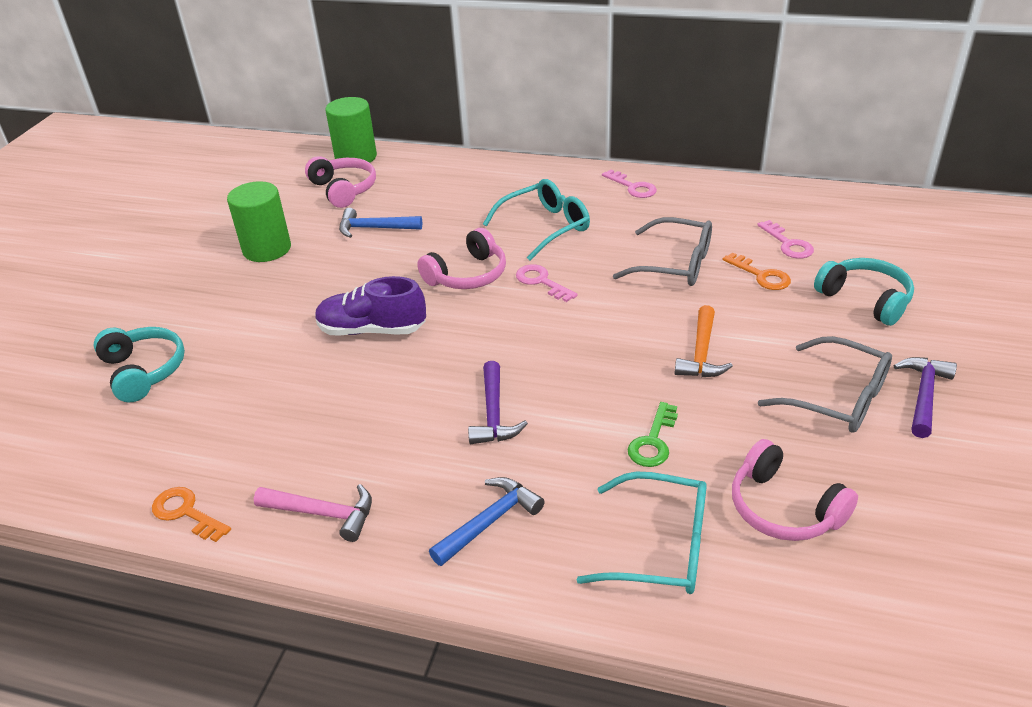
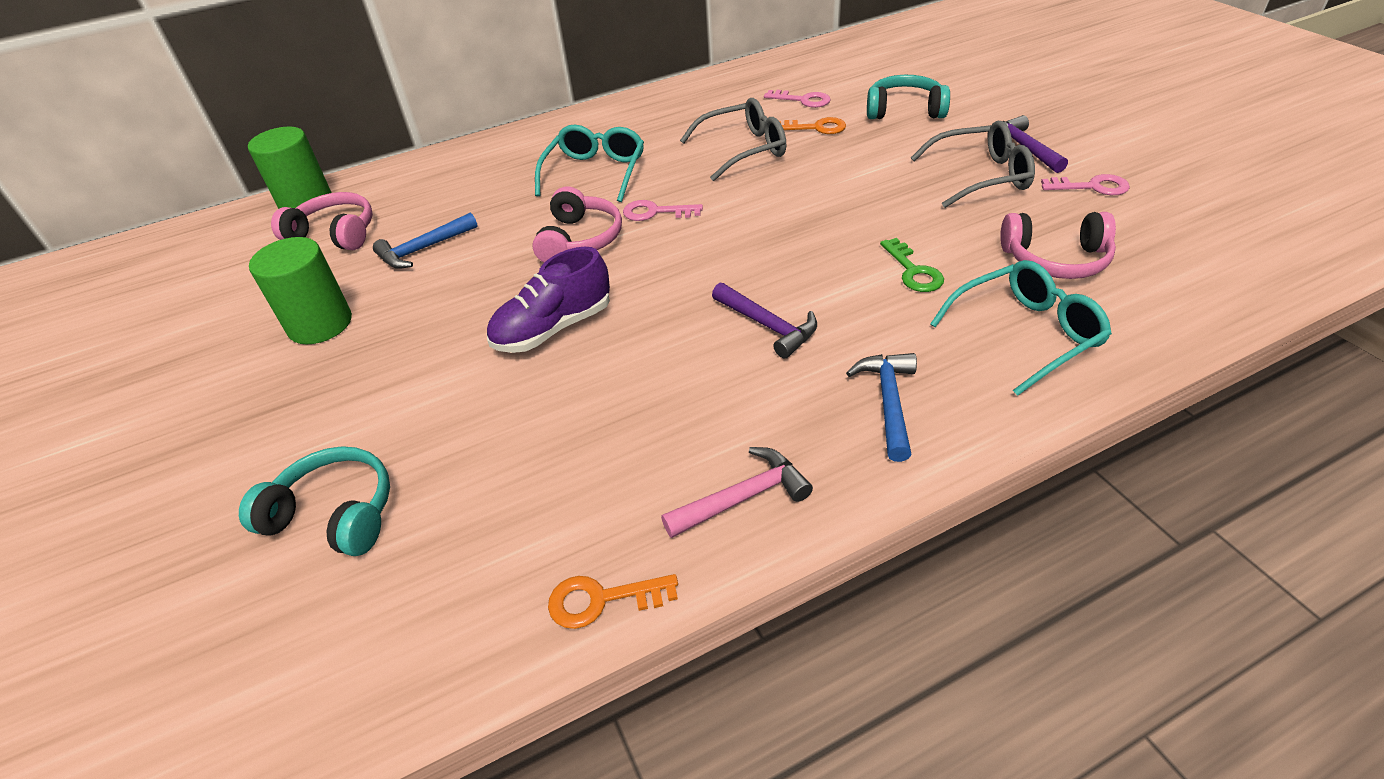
camera: 40 degrees left, 5 degrees up
pink key [602,170,657,198] -> pink key moved to [1041,174,1130,195]
orange hammer [675,305,733,377] -> none

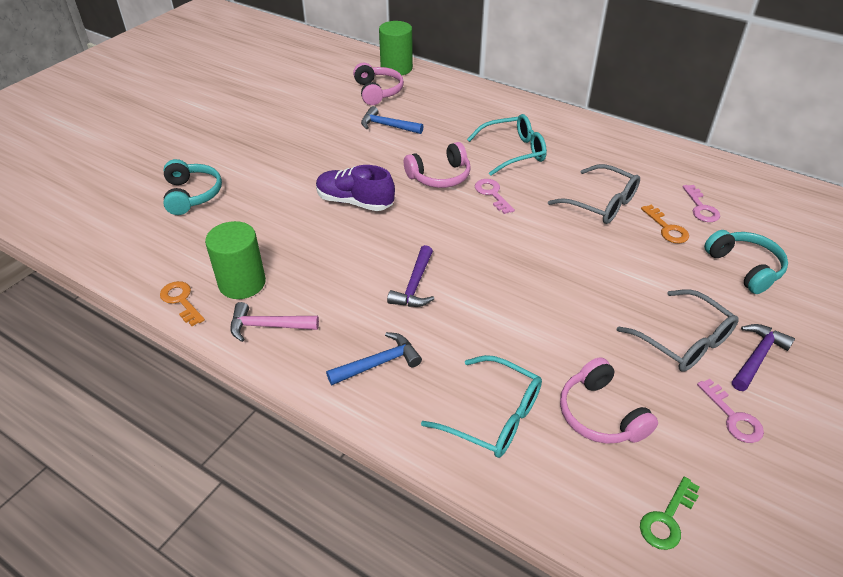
camera: 55 degrees right, 0 degrees up
green cylinder [249,237,352,344] -> green cylinder moved to [205,221,266,299]
pink hammer [661,447,813,538] -> pink hammer turned 150 degrees clockwise [231,302,319,342]
green key [880,238,944,292] -> green key moved to [640,477,700,550]

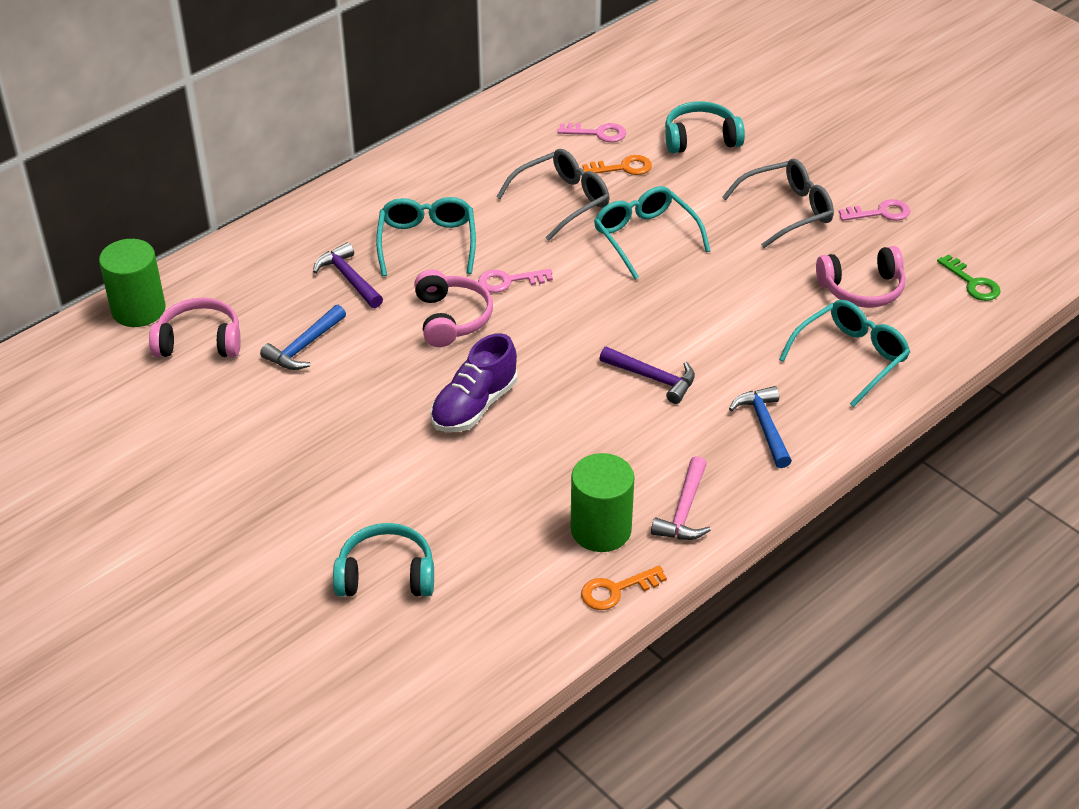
camera: 75 degrees left, 0 degrees up
purple hammer [732,324,795,391] -> purple hammer moved to [313,242,383,308]
none -> turquoise glasses [594,186,710,279]

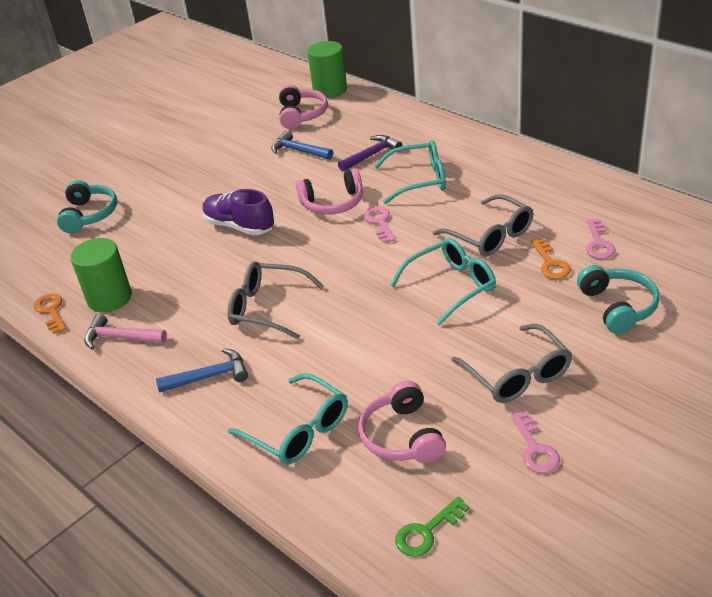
camera: 90 degrees right, 5 degrees down
purple hammer [599,347,695,404] -> grey glasses [227,262,324,339]

